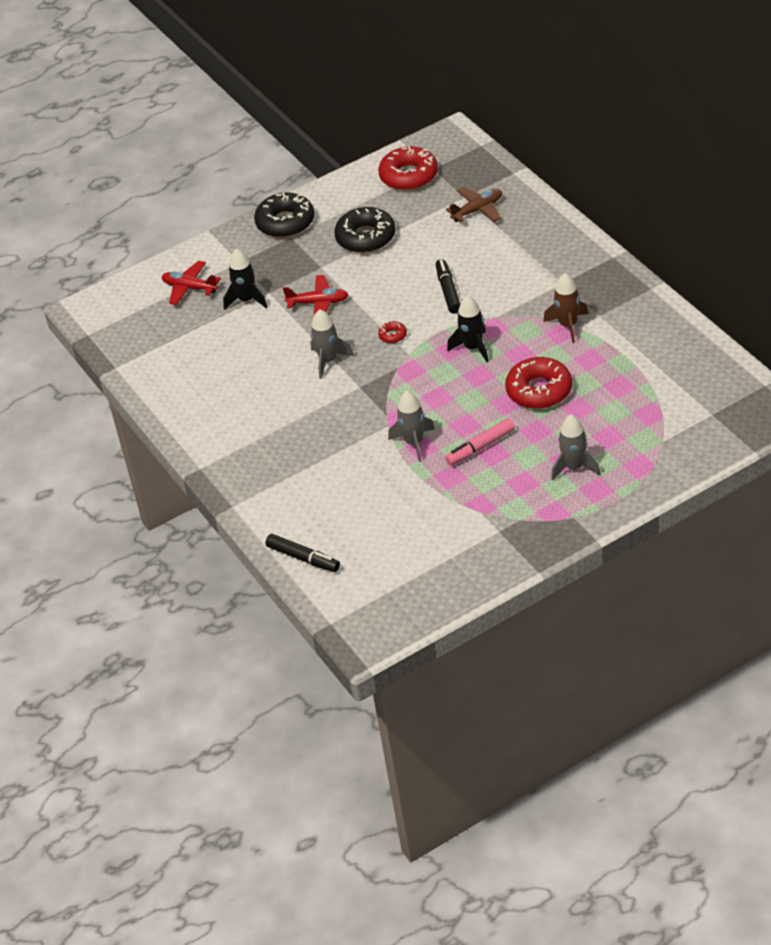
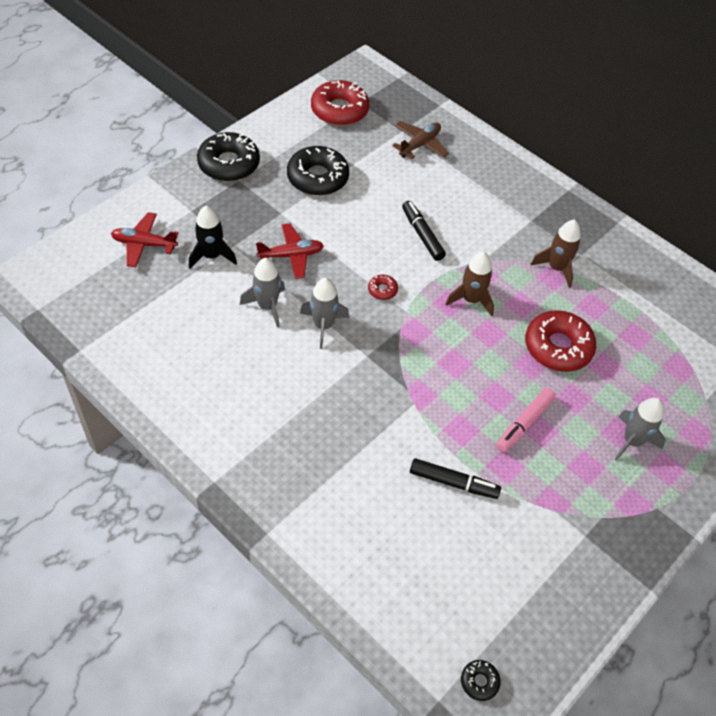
camera: 25 degrees left, 10 degrees up
black marker [265,534,340,572] -> black marker moved to [410,458,501,499]
grey rocket [388,391,435,462] -> grey rocket moved to [240,258,285,328]
black rocket [447,295,489,362] -> brown rocket [445,252,494,317]
none -> black donut [461,660,501,701]

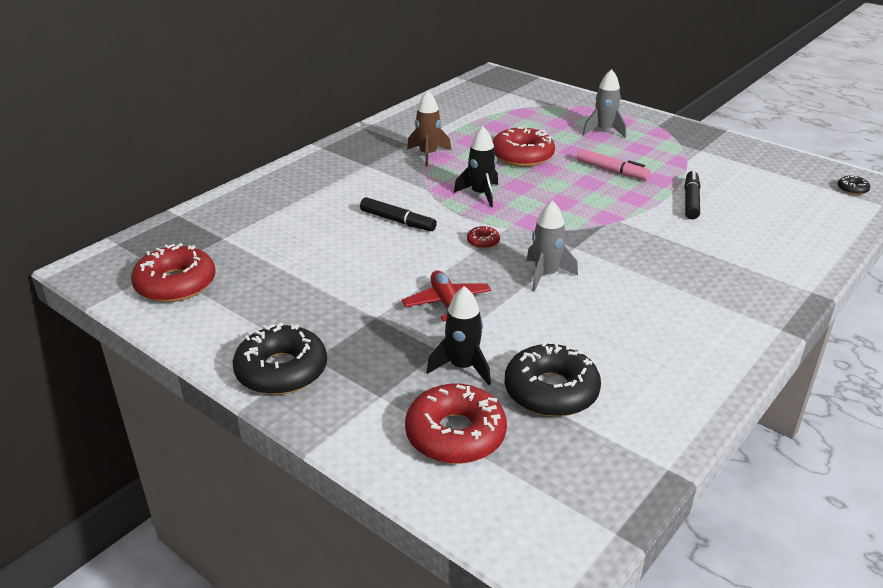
camera: 90 degrees left, 20 degrees down
red plane [111,212,178,267] -> red donut [405,384,507,464]
grey rocket [240,258,285,328] -> none
black donut [287,146,349,195] -> black donut moved to [505,341,601,417]
brown plane [392,121,449,159] -> none
black marker [402,201,446,261] -> black marker turned 120 degrees counterclockwise [360,197,437,231]
brown rocket [445,252,494,317] -> black rocket [454,127,498,207]

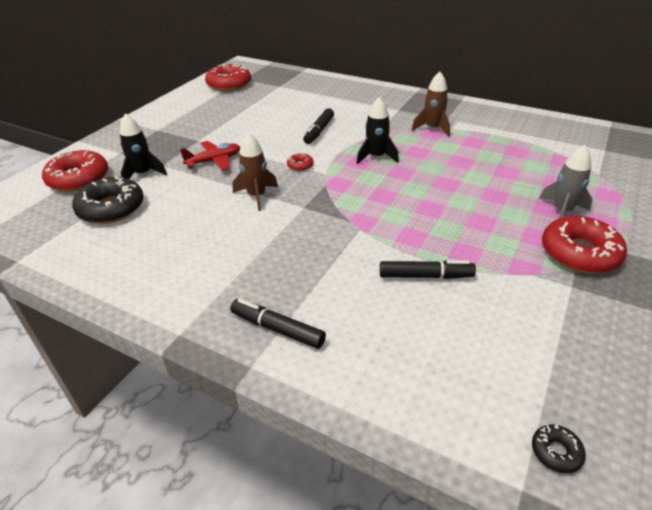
camera: 80 degrees right, 5 degrees up
black donut [233,322,327,395] -> none
red donut [493,127,555,167] -> red donut moved to [542,216,627,273]
grey rocket [526,200,578,292] -> brown rocket [233,132,278,211]
pink marker [577,149,651,180] -> none
none -> black marker [230,299,326,349]

